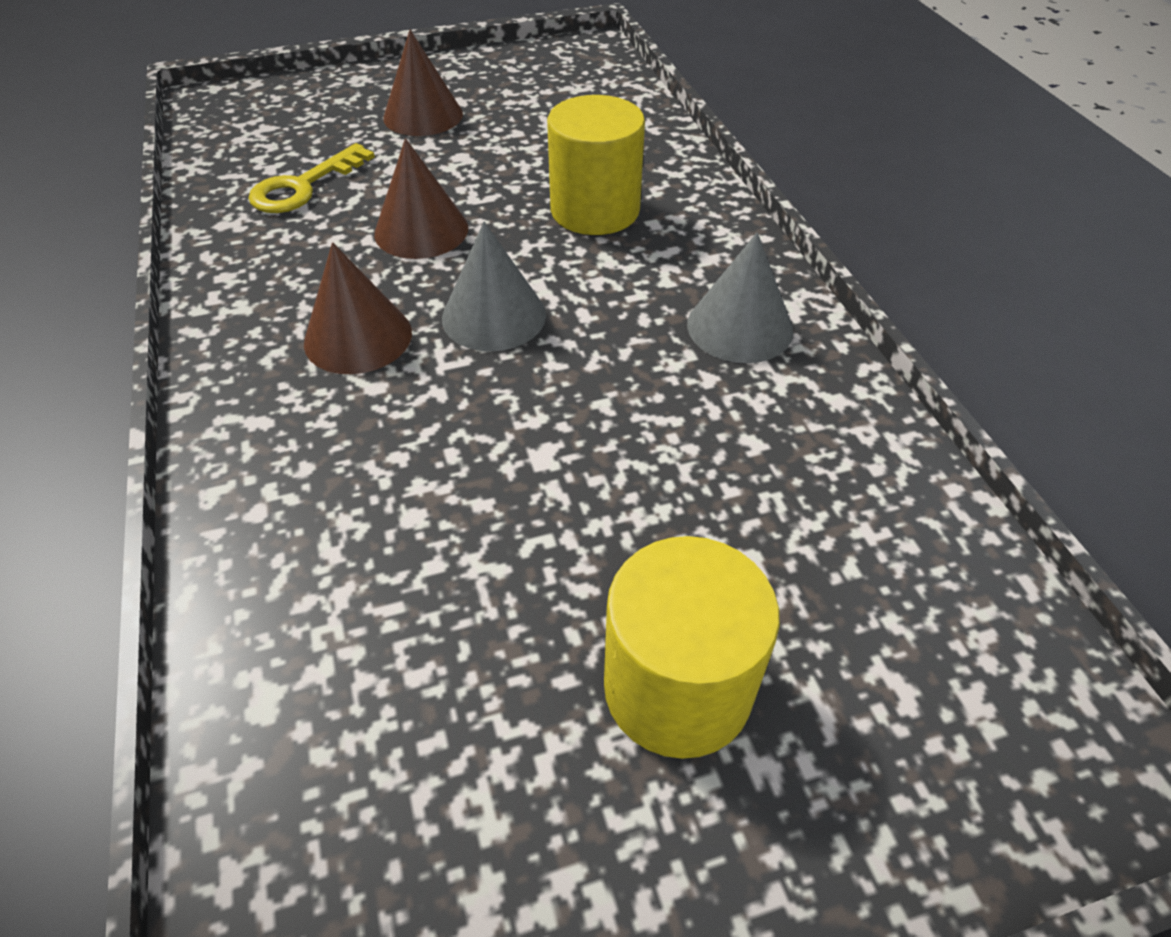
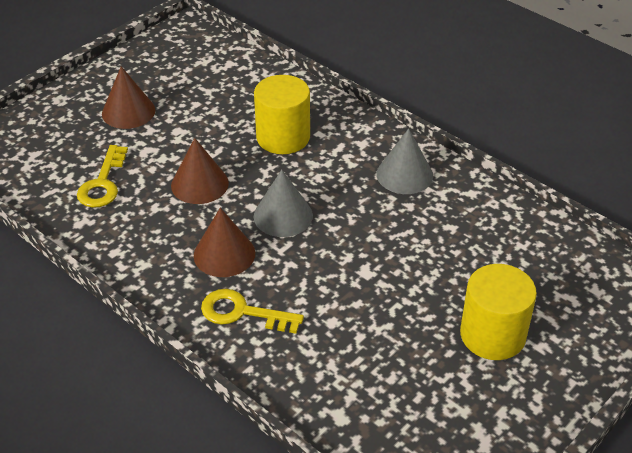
camera: 30 degrees left, 5 degrees down
none -> yellow key [201,289,304,334]

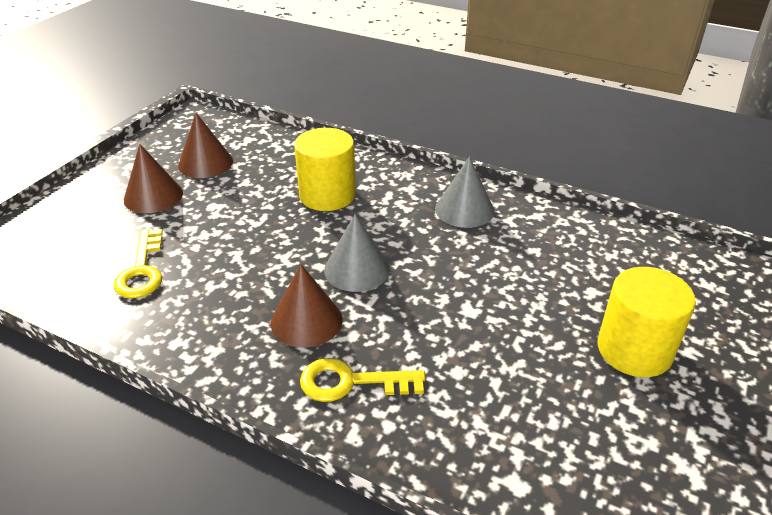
camera: 15 degrees left, 5 degrees down
brown cone [171,138,229,204] -> brown cone moved to [178,113,233,178]

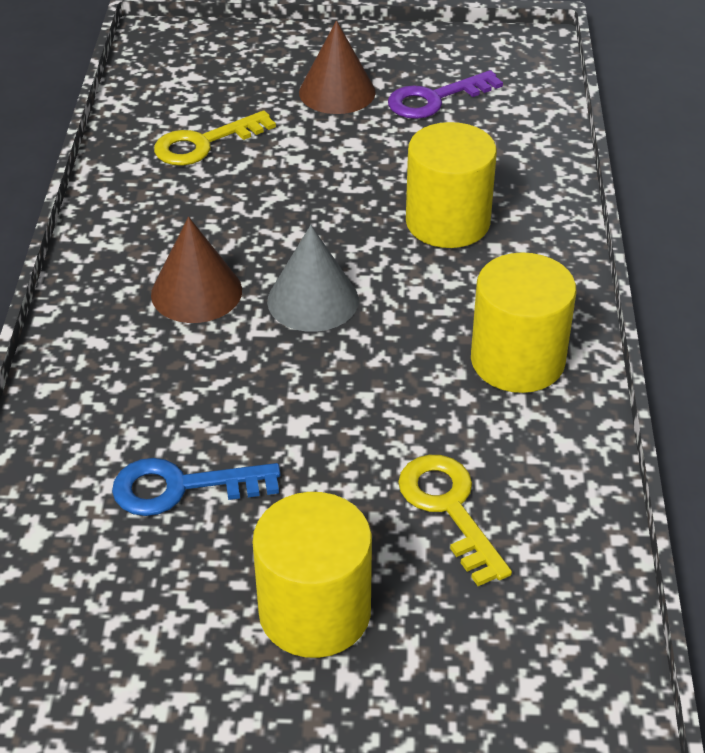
camera: 65 degrees right, 5 degrees up
brown cone [178,113,233,178] -> purple key [388,70,503,119]
yellow key [300,358,426,402] -> yellow key moved to [398,455,512,586]
grey cone [435,156,494,228] -> yellow cylinder [471,252,576,393]
none -> blue key [112,458,281,516]

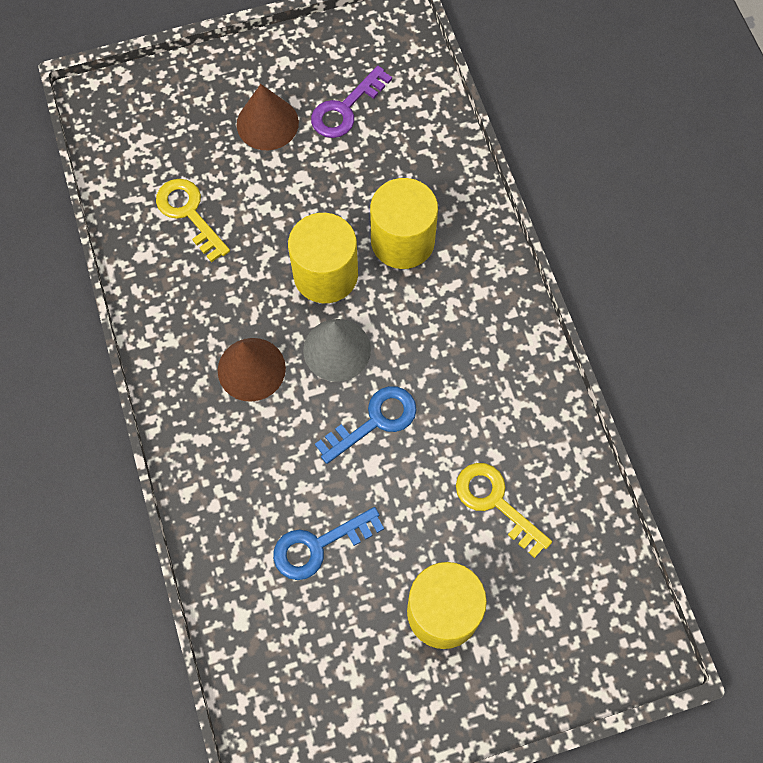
camera: 20 degrees left, 25 degrees up
yellow key [154,110,276,166] -> yellow key turned 105 degrees clockwise [156,179,230,262]
yellow cylinder [471,252,576,393] -> yellow cylinder moved to [288,213,358,303]
none -> blue key [315,386,417,464]

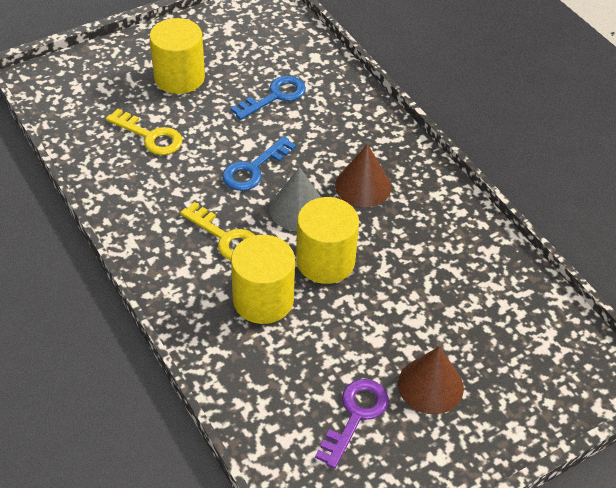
camera: 165 degrees right, 20 degrees down
yellow key [156,179,230,262] -> yellow key moved to [180,202,255,260]

